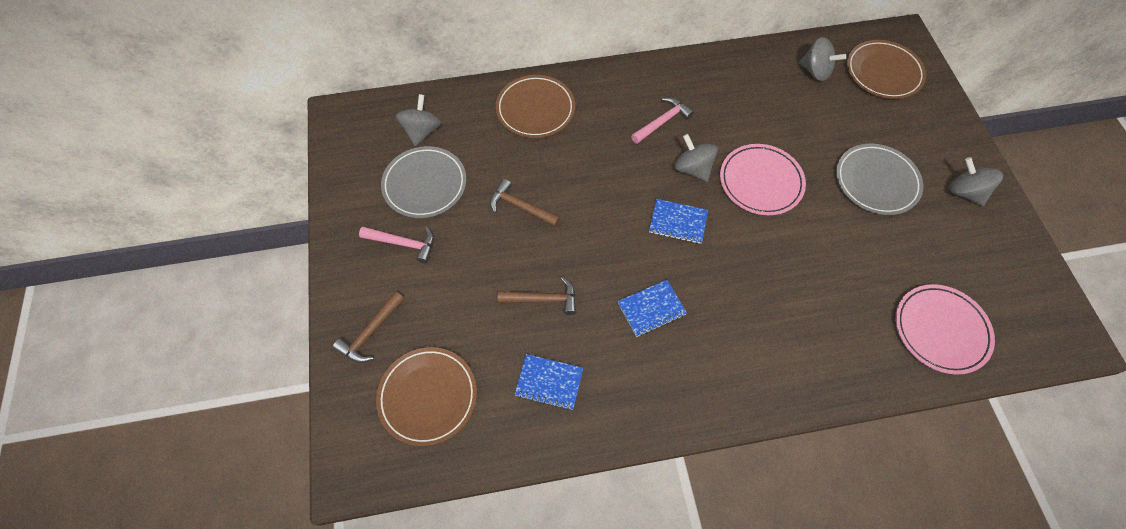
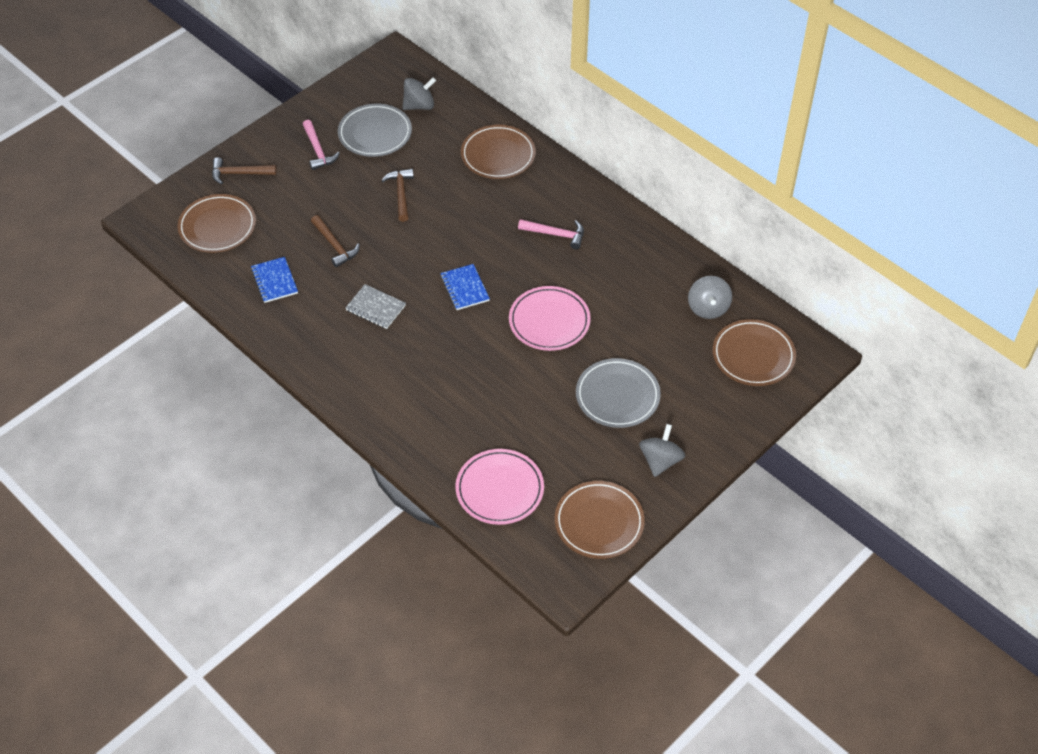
camera: 55 degrees right, 10 degrees down
blue notebook [618,280,687,337] -> grey notebook [345,284,406,329]
grey spinning top [675,134,718,182] -> none
none -> brown plate [555,481,645,559]

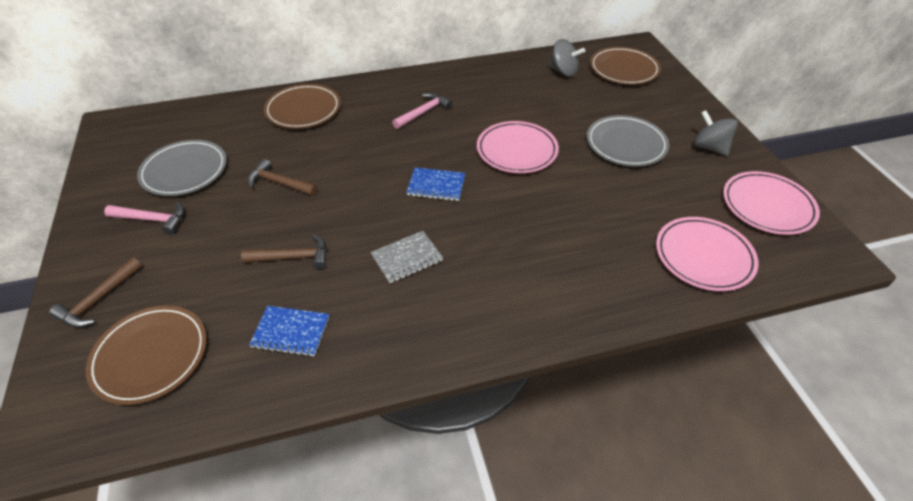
camera: 60 degrees left, 5 degrees down
grey spinning top [402,77,436,110] -> none
brown plate [555,481,645,559] -> pink plate [723,171,820,235]

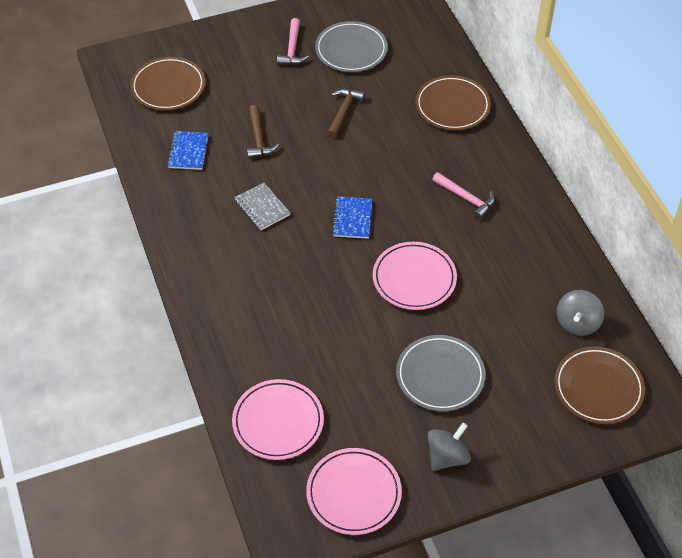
camera: 85 degrees right, 5 degrees up
brown hammer [49,257,142,327] -> none

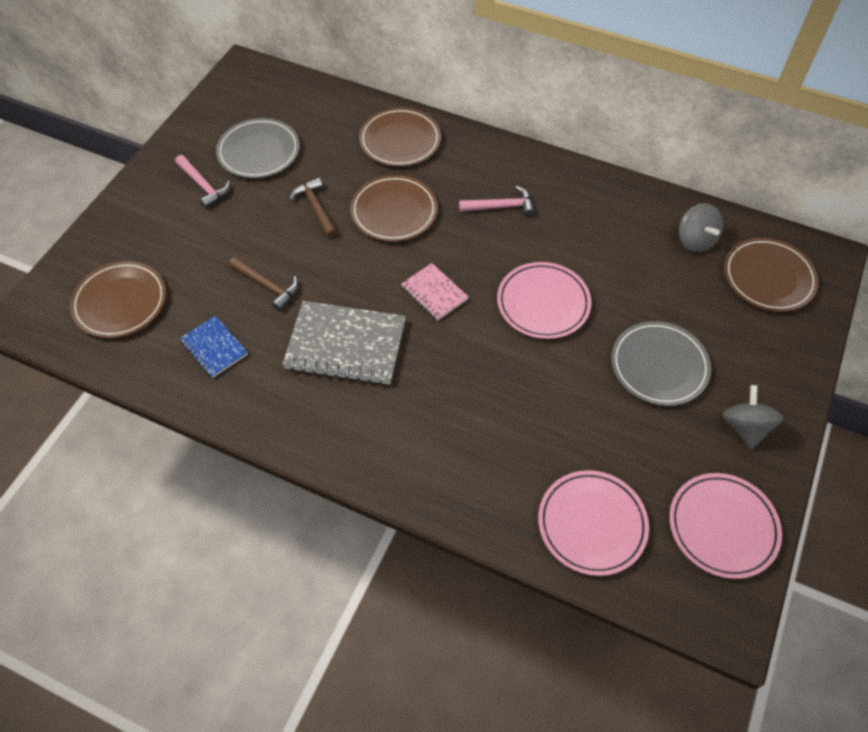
camera: 45 degrees left, 5 degrees up
grey notebook [234,182,290,230] -> grey notebook [282,301,406,385], size x1.83
blue notebook [332,196,372,239] -> pink notebook [401,263,469,321]
none -> brown plate [350,175,438,242]

